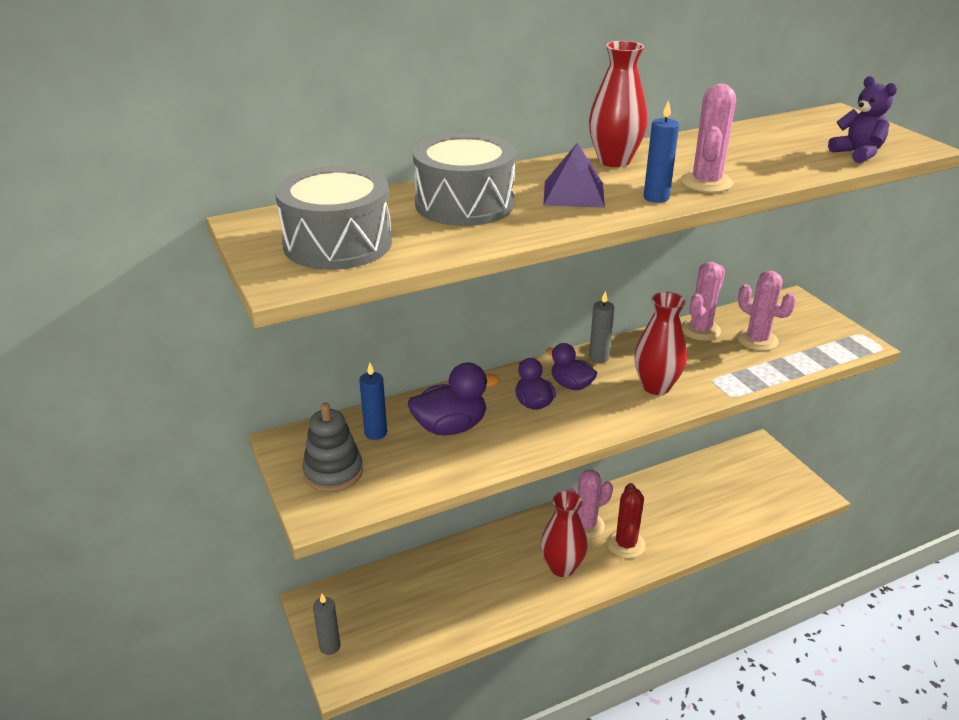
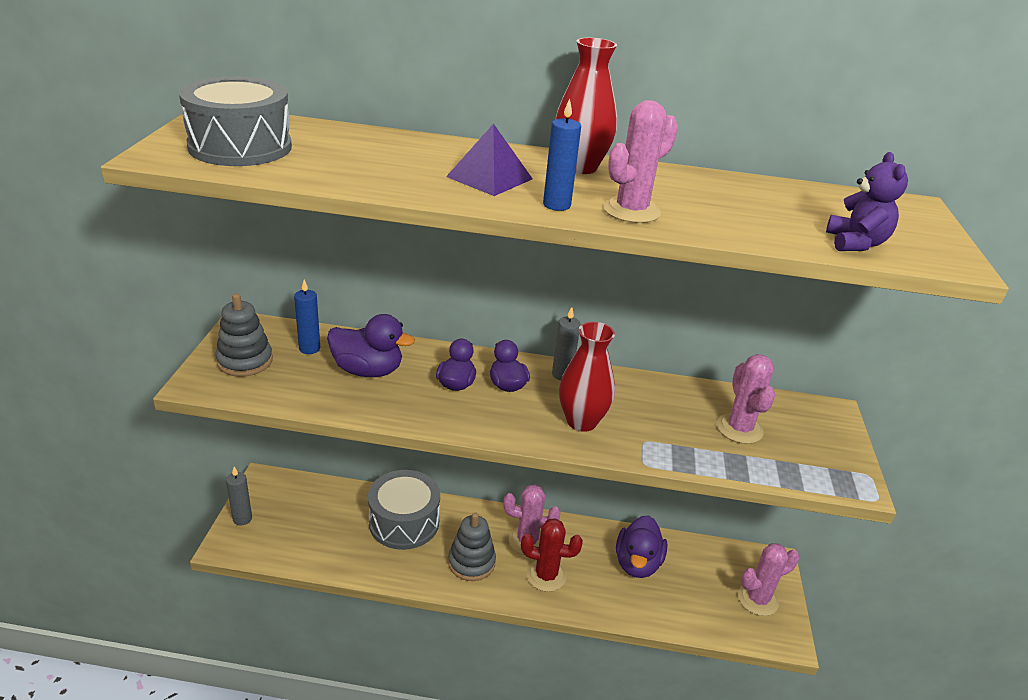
camera: 30 degrees right, 0 degrees up
grey drum [413,133,516,226] -> grey drum moved to [368,470,440,550]
red vase [541,491,587,577] -> grey stacking toy [448,512,496,581]
red cactus [607,483,646,558] -> red cactus turned 60 degrees clockwise [521,518,583,592]
pink cactus [681,262,725,341] -> pink cactus moved to [738,543,799,616]
none -> purple duck [616,515,667,578]

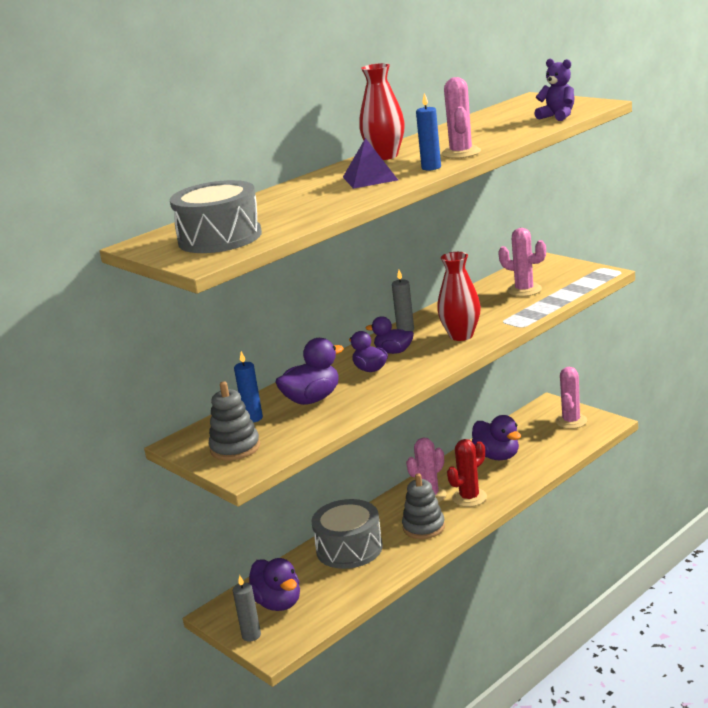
camera: 45 degrees left, 10 degrees down
none -> purple duck [249,558,300,611]

